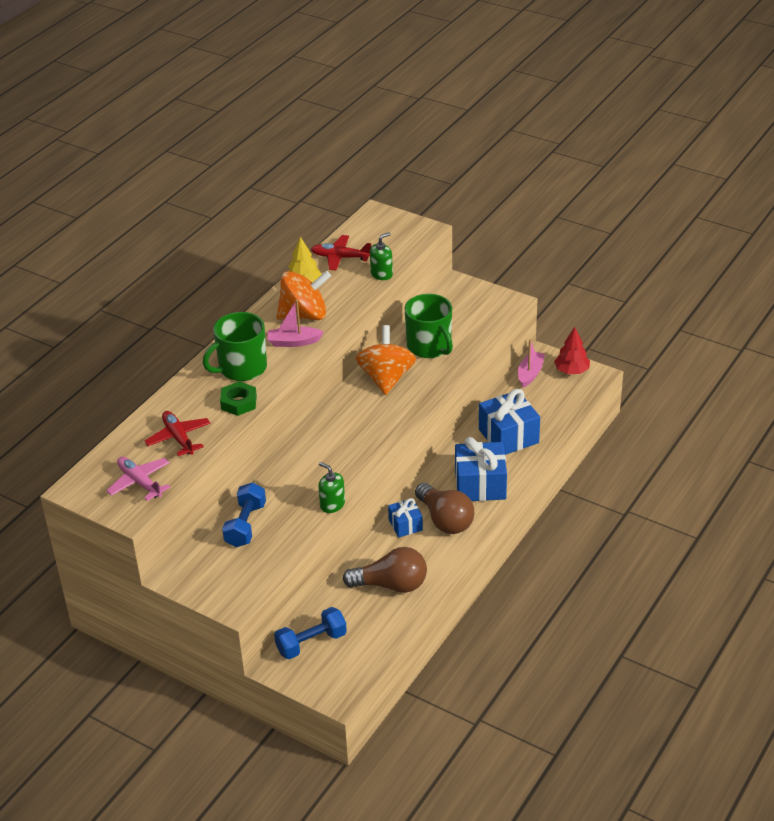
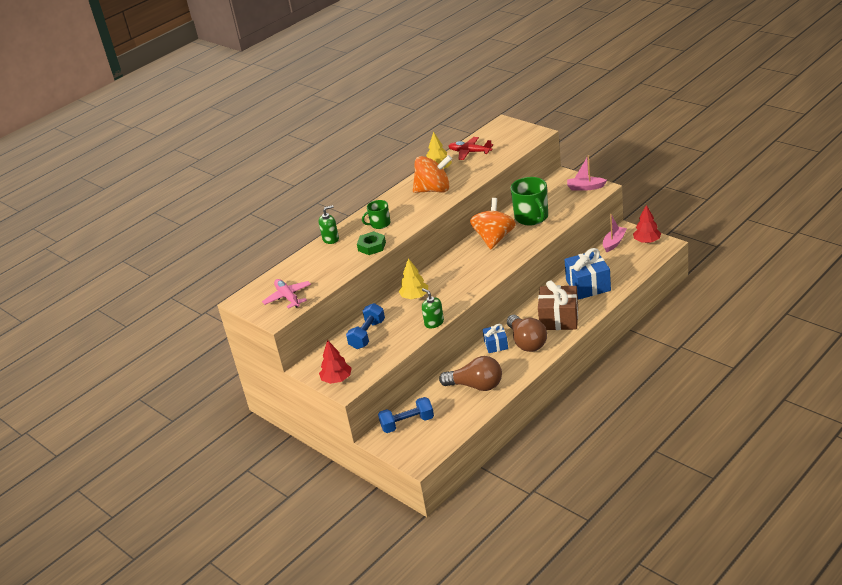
camera: 15 degrees right, 5 degrees down
red plane [144,411,211,456] -> none
green mug [203,312,267,381] -> green mug [362,200,390,229], size x0.57
pink boat [268,300,324,347] -> pink boat moved to [567,155,607,191]
green soap dispenser [370,232,393,280] -> green soap dispenser moved to [319,205,339,244]
blue gift [455,437,507,501] -> brown gift [538,280,578,330]
none -> red tree [319,340,352,384]
none -> yellow tree [399,258,428,299]

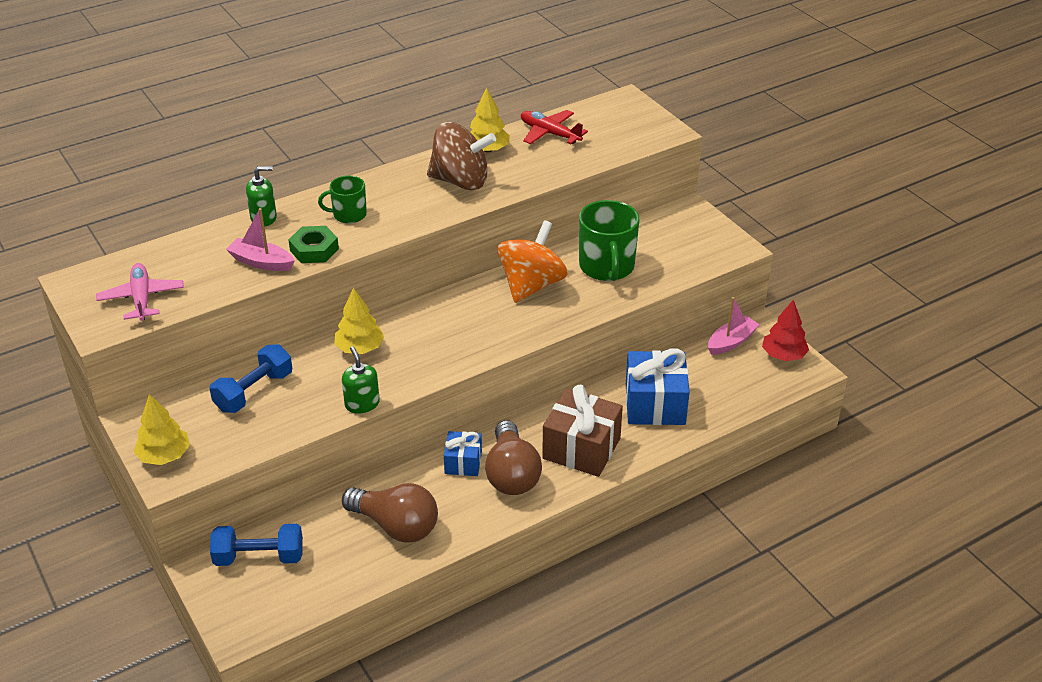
camera: 10 degrees right, 5 degrees up
red tree [319,340,352,384] -> yellow tree [134,394,190,465]
orange spinning top [413,155,452,193] -> brown spinning top [427,122,496,190]
pink boat [567,155,607,191] -> pink boat moved to [226,208,295,271]

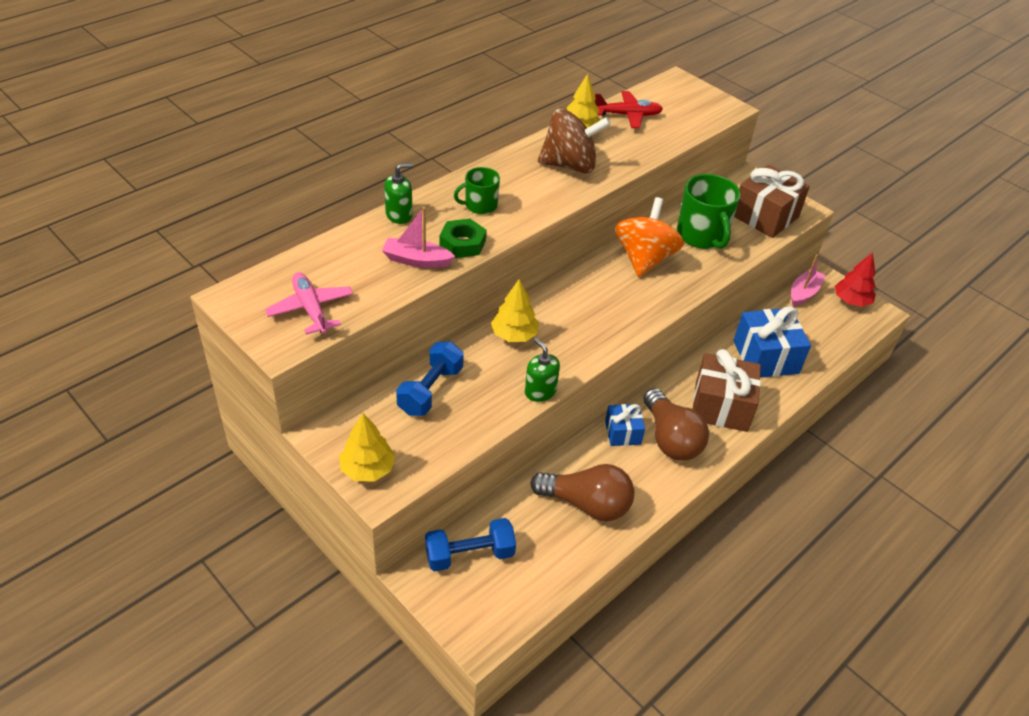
camera: 15 degrees left, 5 degrees up
red plane [521,110,588,144] -> red plane turned 150 degrees clockwise [595,91,663,128]
none -> brown gift [734,165,810,238]

